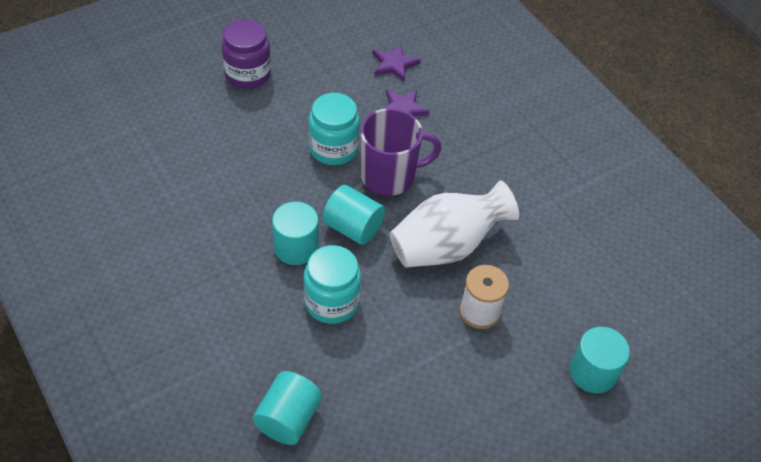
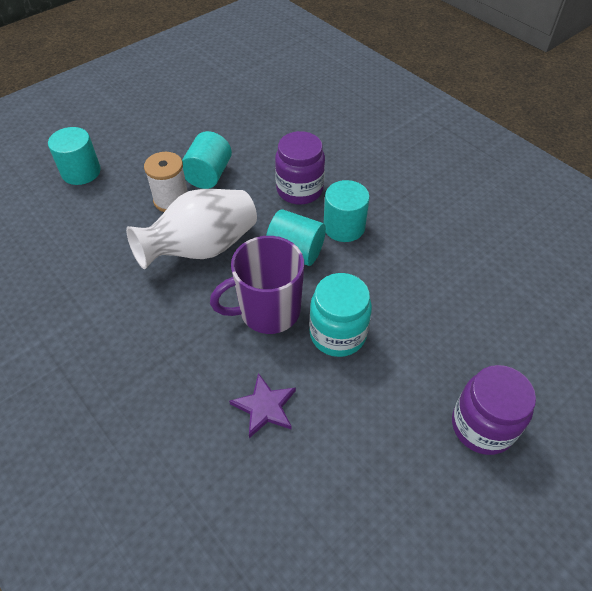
camera: 175 degrees right, 0 degrees up
turquoise cylinder [253,371,322,445] -> turquoise cylinder moved to [182,131,232,189]
turquoise jar [304,245,361,324] -> purple jar [275,131,325,205]
purple star [372,43,421,82] -> none

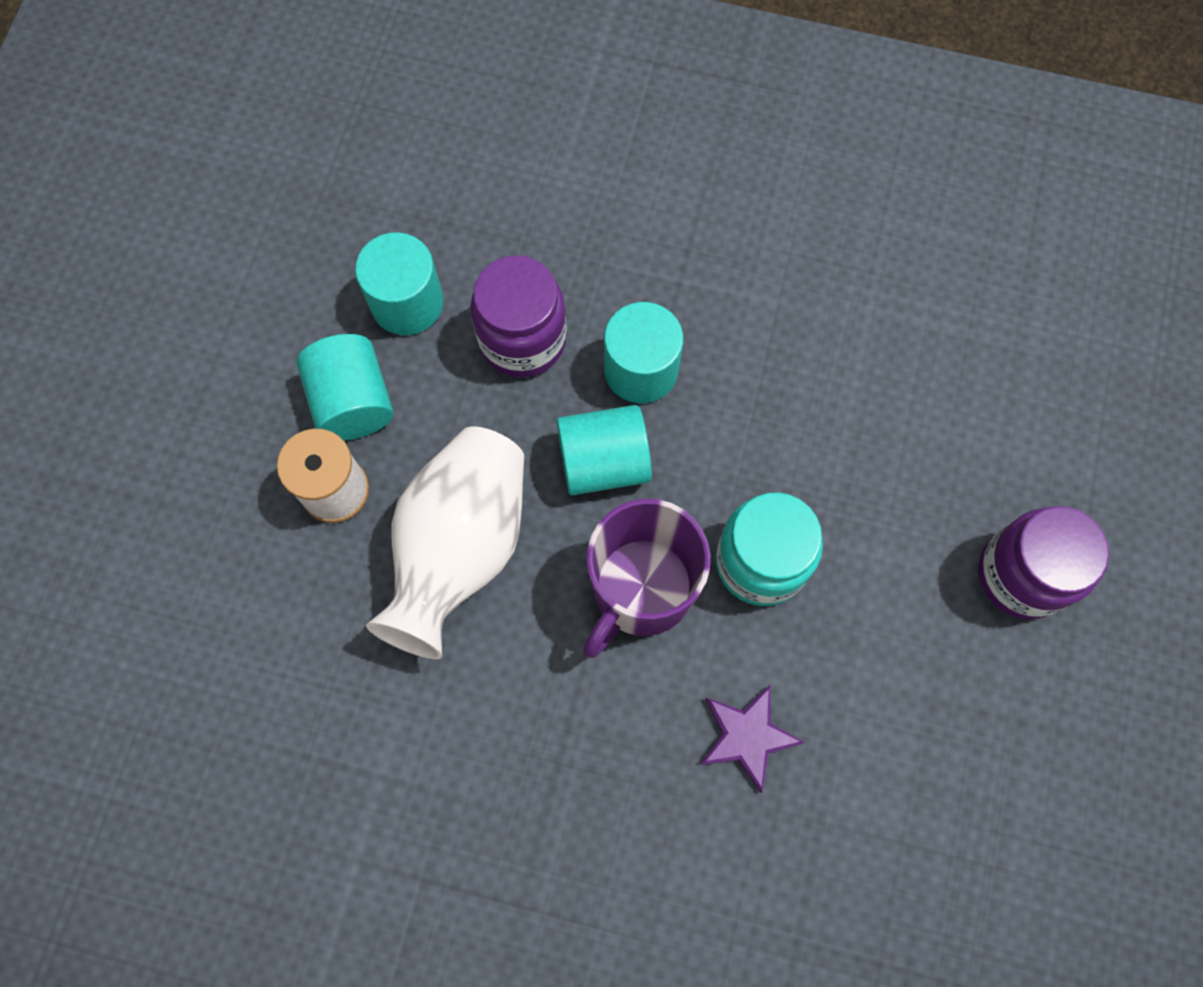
camera: 35 degrees left, 20 degrees up
turquoise cylinder [48,127,101,185] -> turquoise cylinder moved to [355,233,443,335]

